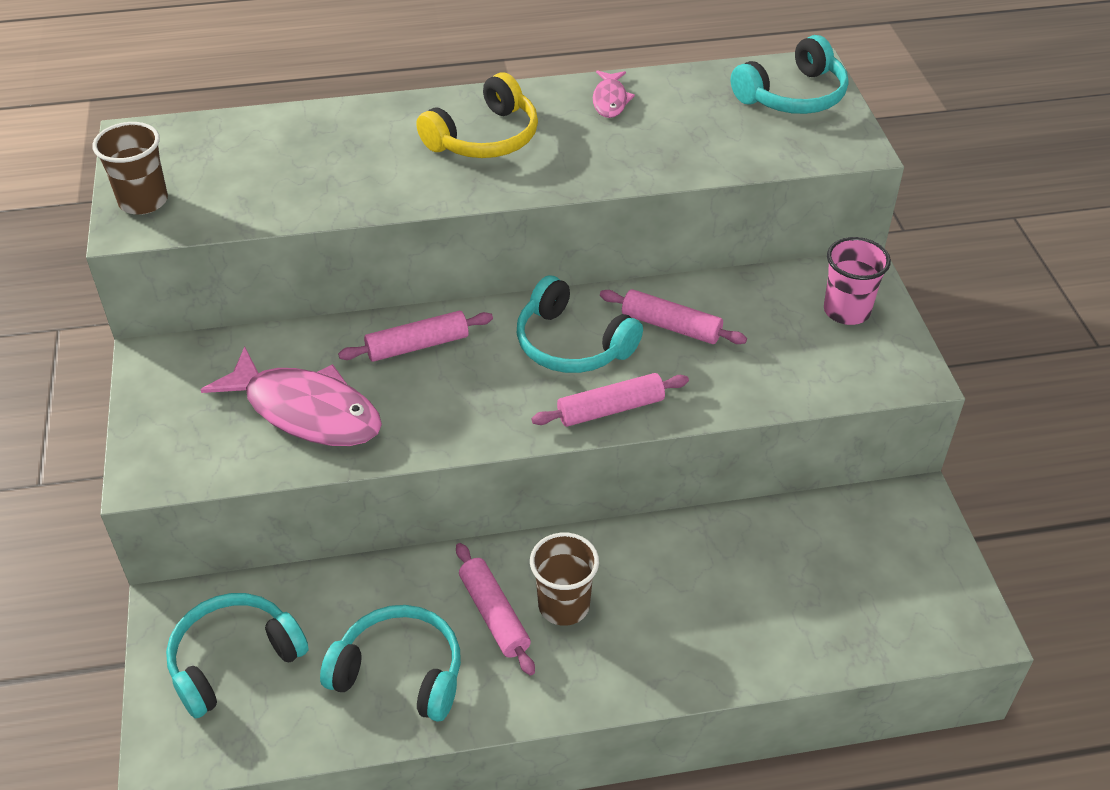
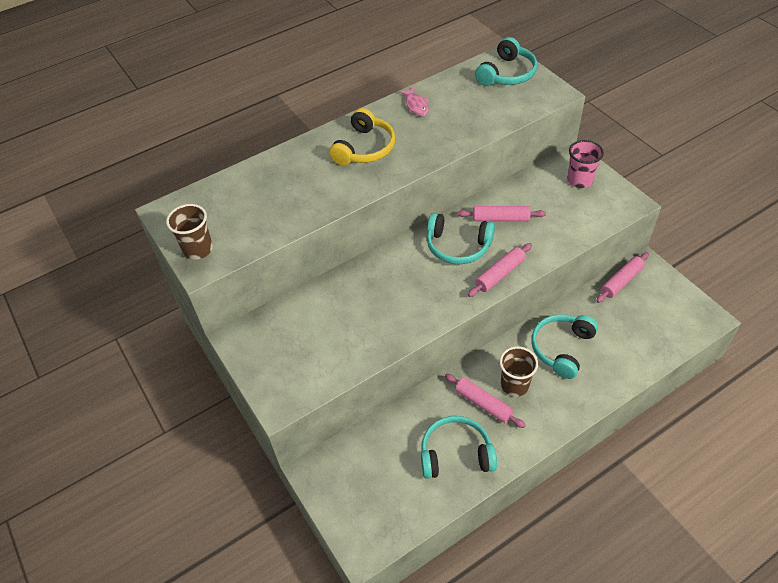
camera: 20 degrees left, 5 degrees up
turquoise headphones [166,593,309,718] -> turquoise headphones moved to [531,314,598,379]
pink fish [201,346,382,446] -> none
pink rolling pin [338,311,493,362] -> pink rolling pin moved to [596,252,649,303]

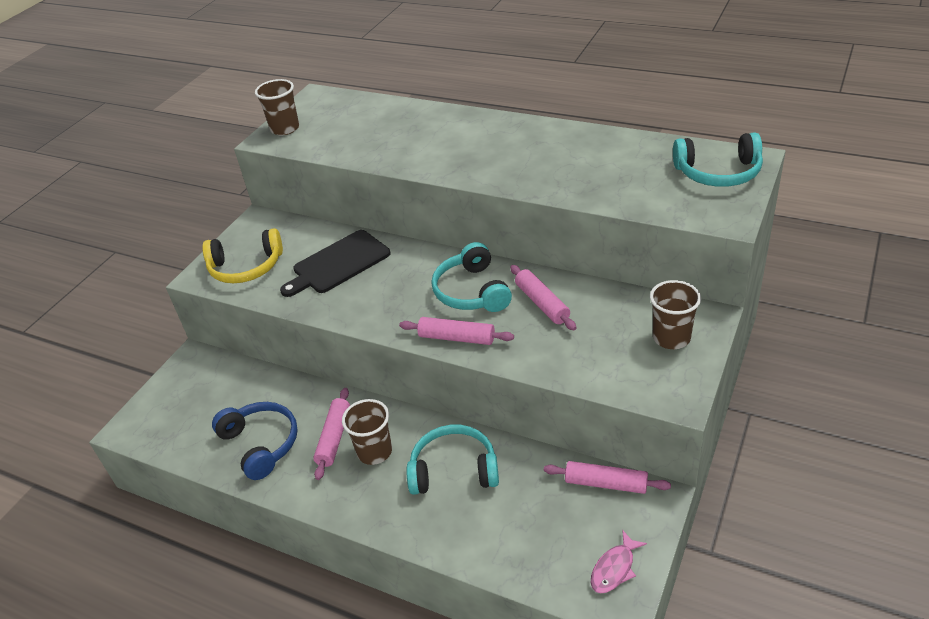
camera: 60 degrees right, 10 degrees down
yellow headphones [329,108,395,166] -> yellow headphones moved to [202,228,283,283]
pink fish [399,87,429,116] -> pink fish moved to [591,530,647,593]
turquoise headphones [421,416,497,479] -> blue headphones [212,402,298,480]
pink cup [567,140,604,188] -> brown cup [650,280,701,349]
none -> black cutting board [280,230,391,297]

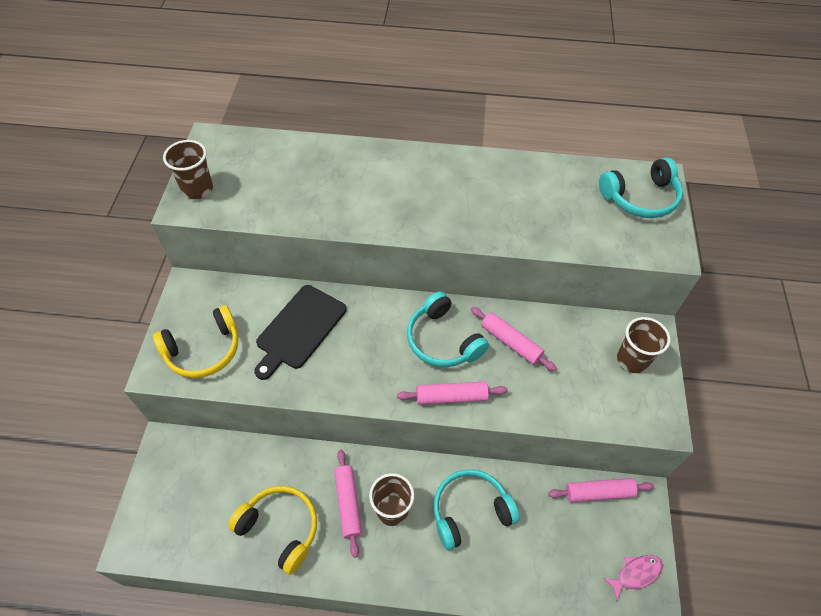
camera: 25 degrees left, 15 degrees up
blue headphones [212,402,298,480] -> yellow headphones [228,486,317,575]
pink fish [591,530,647,593] -> pink fish turned 135 degrees counterclockwise [603,555,663,601]

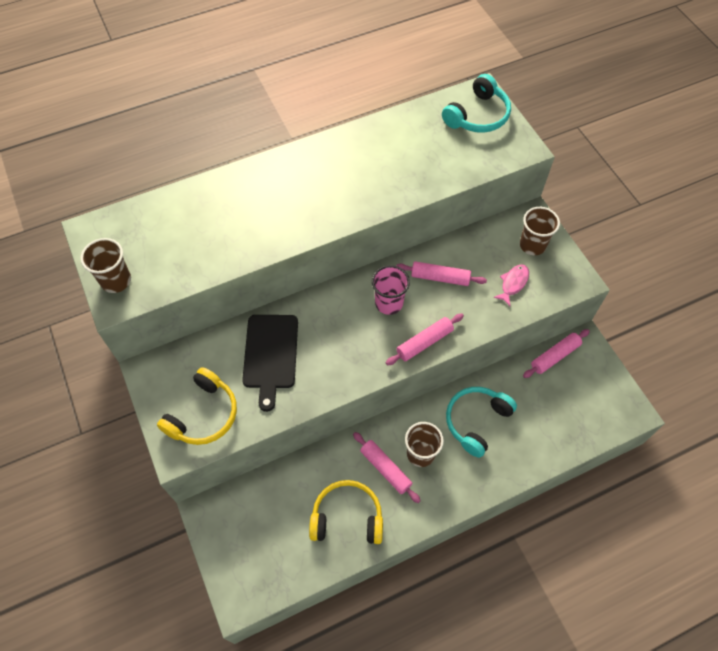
camera: 30 degrees left, 5 degrees up
turquoise headphones [407,291,489,367] -> pink cup [372,265,410,315]
pink fish [603,555,663,601] -> pink fish moved to [493,264,529,306]

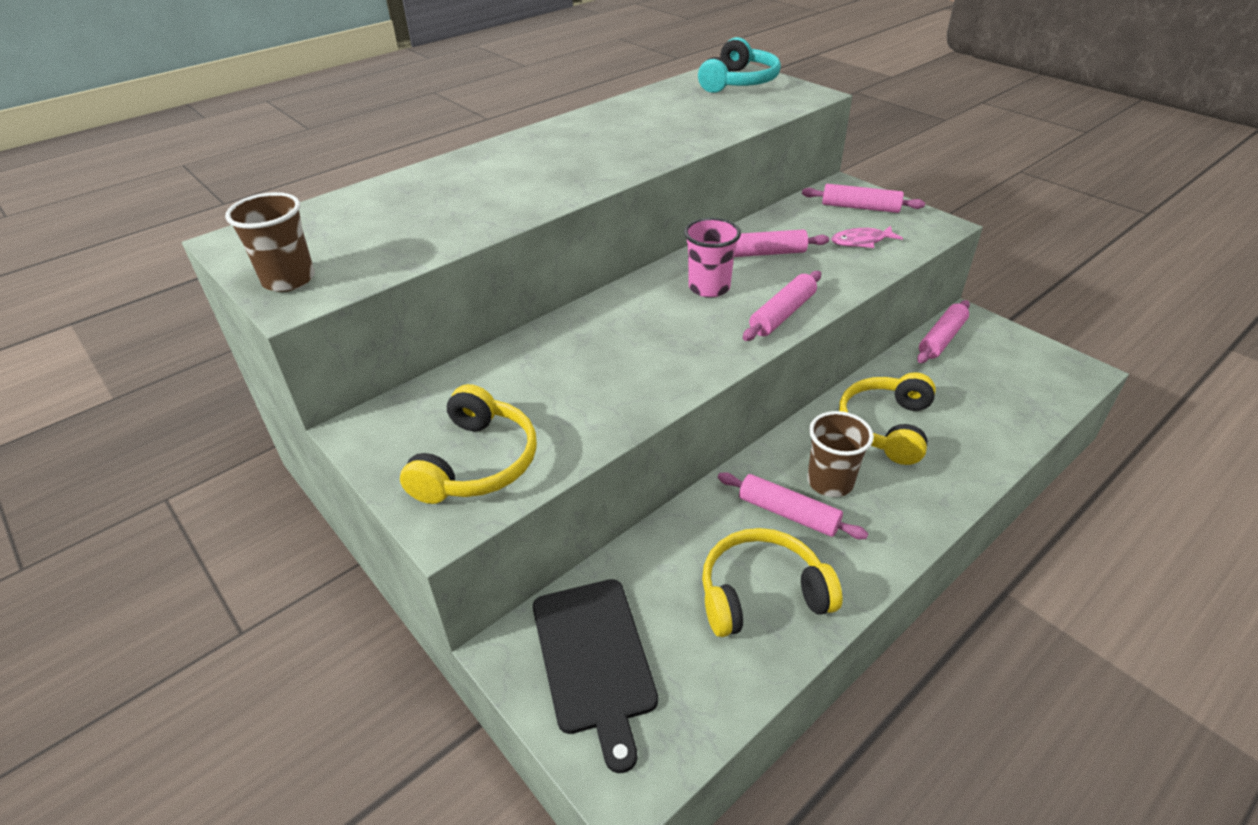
camera: 15 degrees left, 20 degrees down
black cutting board [242,315,298,412] -> black cutting board moved to [533,579,658,773]
turquoise headphones [446,387,517,458] -> yellow headphones [839,372,936,465]
pink fish [493,264,529,306] -> pink fish turned 120 degrees counterclockwise [831,226,903,248]
brown cup [520,207,560,255] -> pink rolling pin [802,184,925,213]

